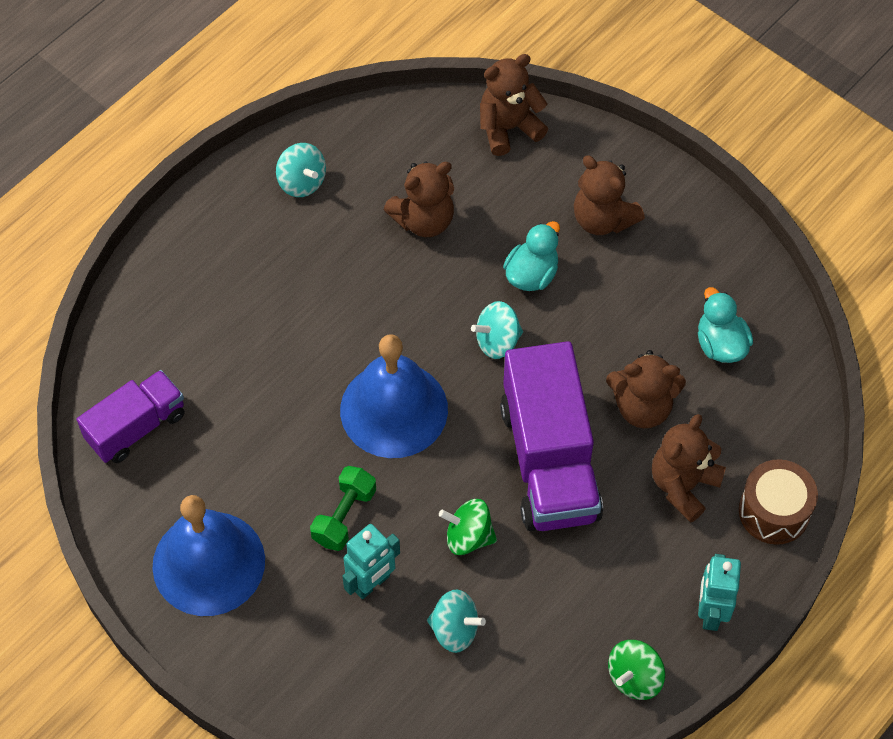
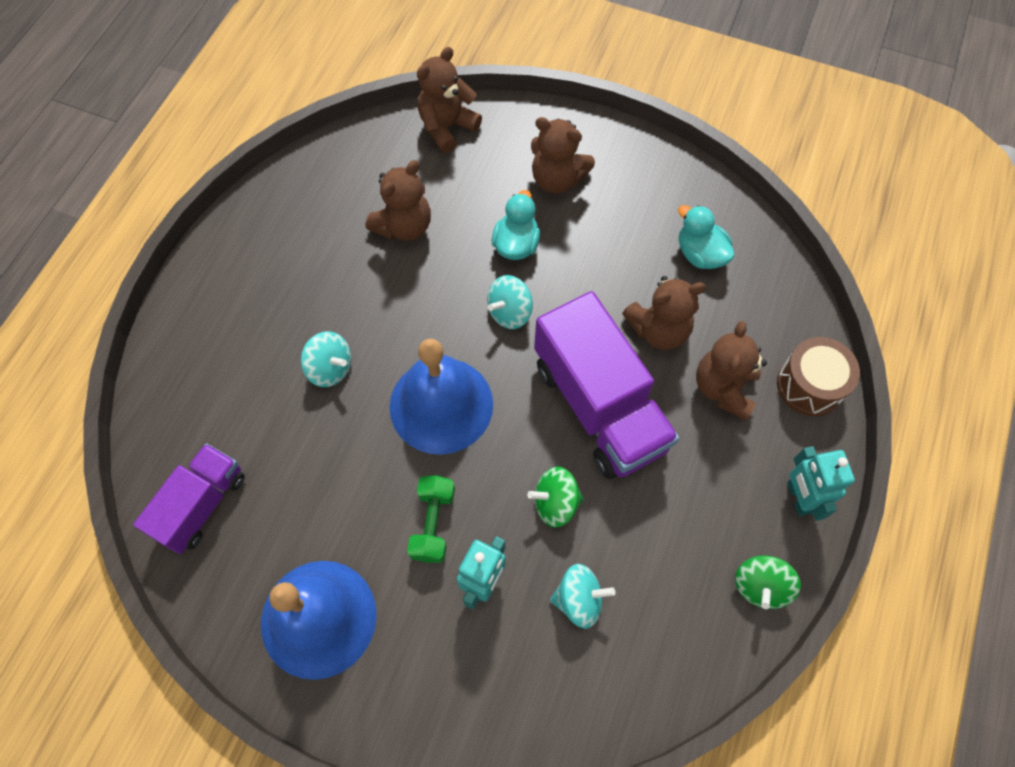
camera: 20 degrees left, 5 degrees up
turquoise spinning top [276,143,326,197] -> turquoise spinning top moved to [301,331,351,387]

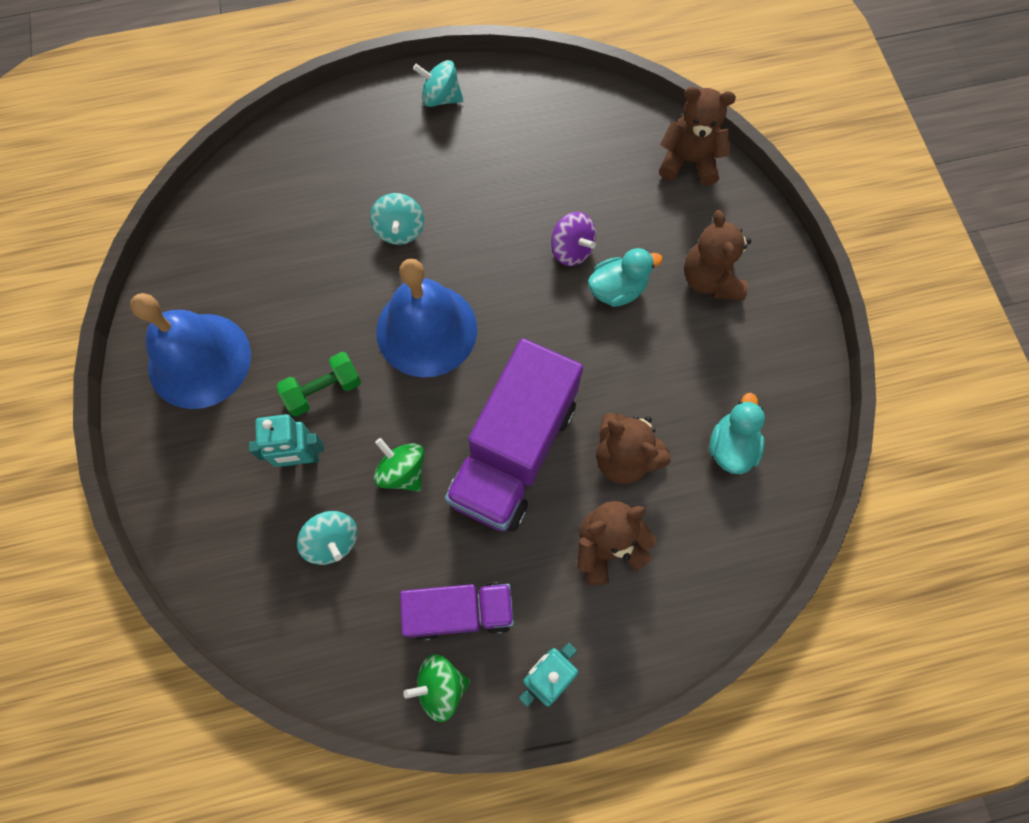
camera: 55 degrees right, 5 degrees up
purple truck [133,444,245,554] -> purple truck moved to [400,582,514,641]
brown teddy bear [365,160,431,241] -> none
turquoise spinning top [487,275,533,329] -> turquoise spinning top moved to [413,60,463,107]
brown drum [777,337,860,416] -> none
none -> purple spinning top [551,212,596,266]

